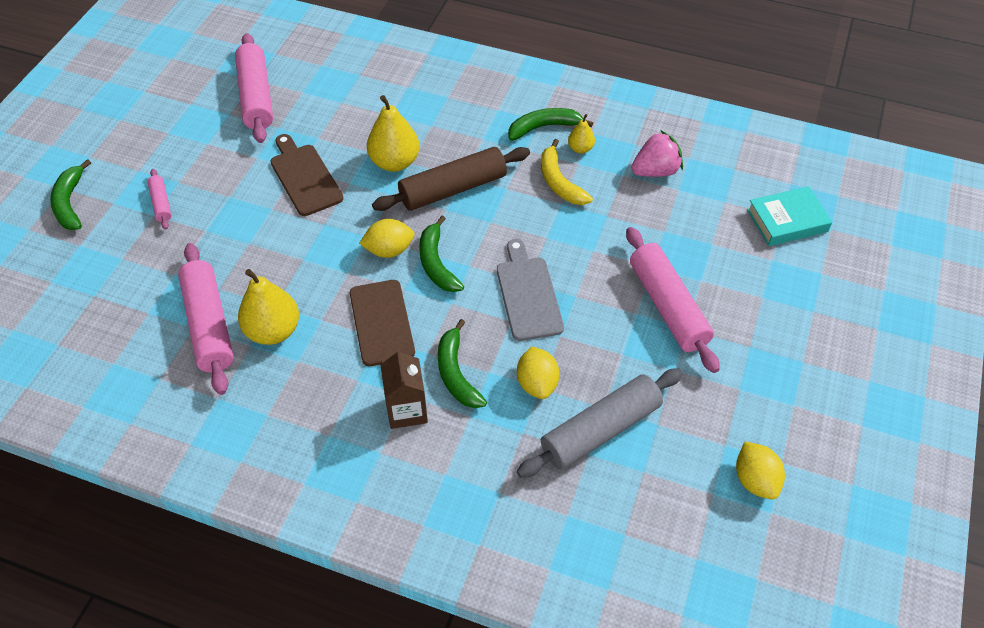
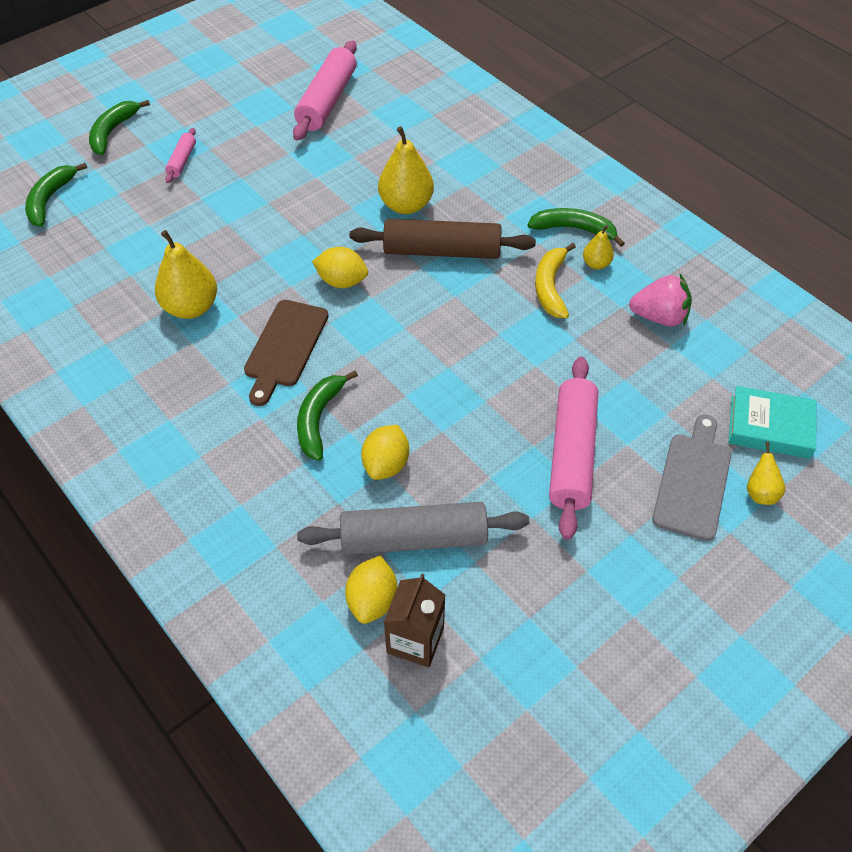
camera: 30 degrees right, 0 degrees up
pink rolling pin [178,243,234,395] -> none
brown cutting board [271,134,344,216] -> none
brown carton [380,348,428,429] -> brown carton moved to [384,573,445,667]
green banana [419,216,464,292] -> green banana moved to [25,163,87,227]
grey cutting board [497,239,564,341] -> grey cutting board moved to [652,414,731,541]
yellow lemon [736,442,785,500] -> yellow lemon moved to [345,556,397,624]
none -> yellow pear [747,442,785,505]

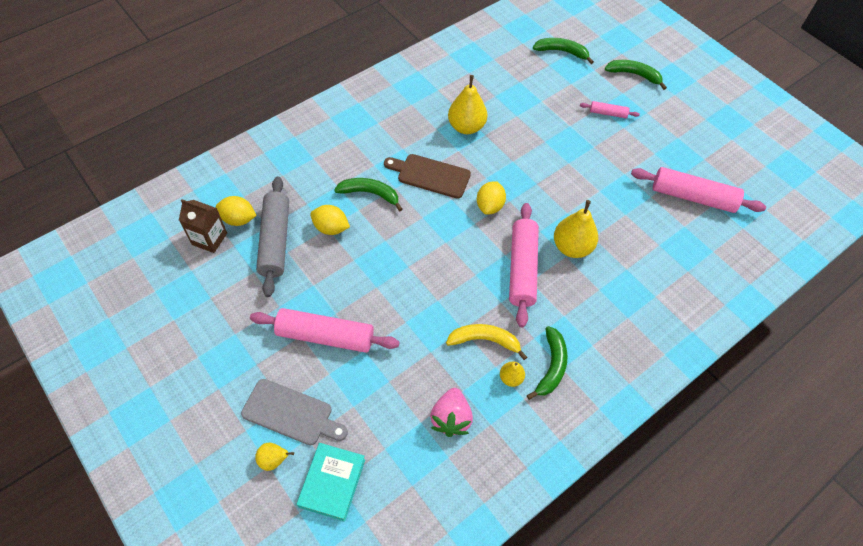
camera: 90 degrees right, 5 degrees up
brown rolling pin [350,219,536,259] -> pink rolling pin [509,203,539,327]

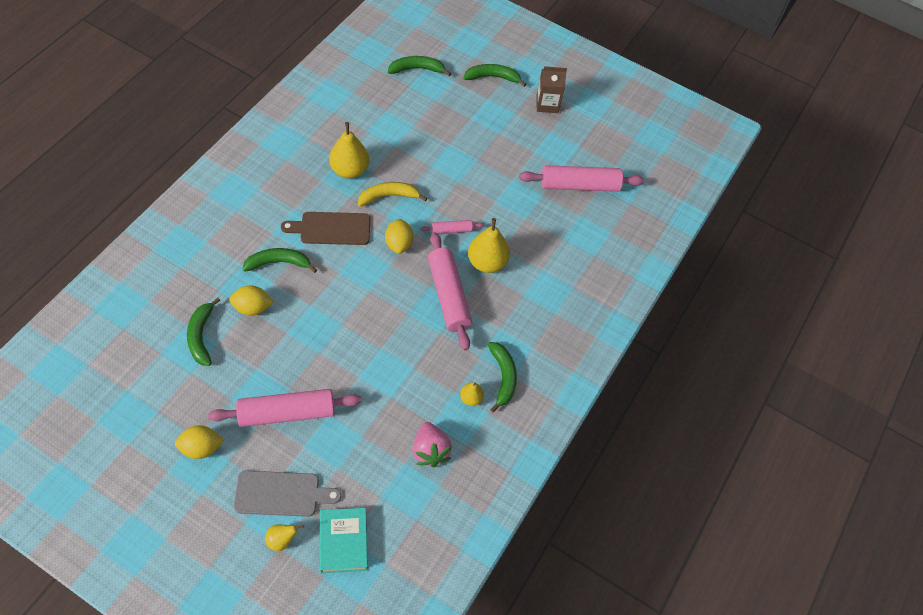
camera: 25 degrees left, 0 degrees up
brown carton [179,199,227,253] -> brown carton moved to [536,66,567,113]
yellow lemon [216,196,257,226] -> yellow lemon moved to [175,425,224,459]
grey rolling pin [256,177,289,297] -> green banana [187,298,220,366]
yellow banana [446,324,527,360] -> yellow banana moved to [358,182,427,207]
pink rolling pin [580,101,640,118] -> pink rolling pin moved to [421,220,484,234]

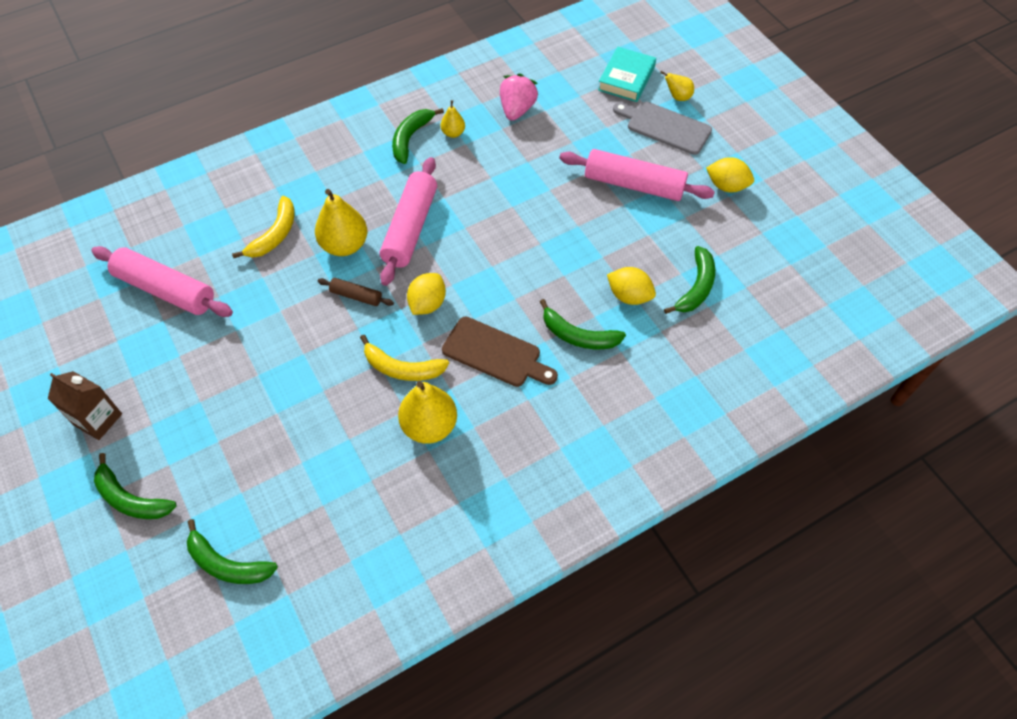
camera: 145 degrees left, 0 degrees up
pink rolling pin [421,220,484,234] -> brown rolling pin [317,278,394,306]
none -> yellow banana [232,196,295,258]

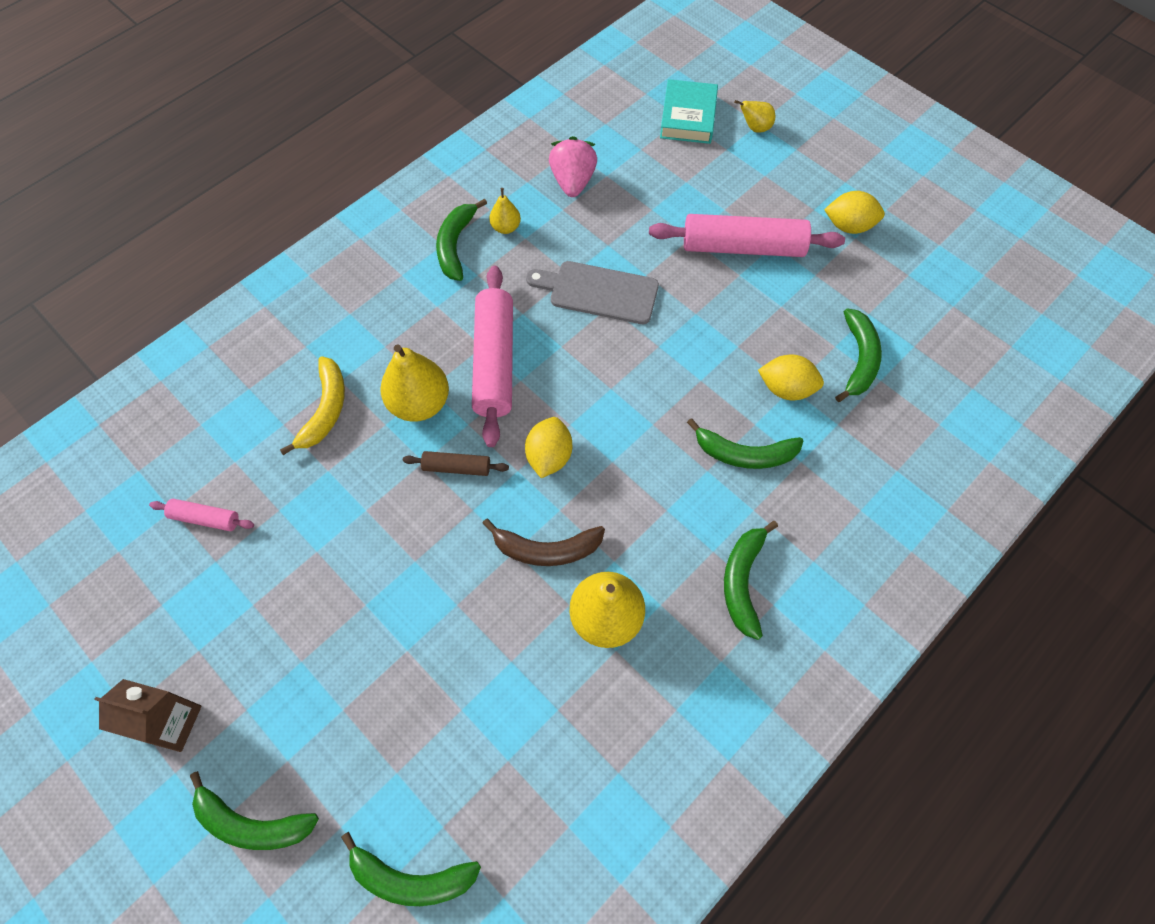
camera: 15 degrees left, 5 degrees up
pink rolling pin [91,246,233,317] -> pink rolling pin [149,499,254,531], size x0.48
yellow banana [360,334,449,381] -> brown banana [482,519,605,566]
brown cutting board [442,317,558,387] -> none
grey cutting board [613,102,712,155] -> grey cutting board moved to [526,261,659,324]
none -> green banana [724,521,778,640]

